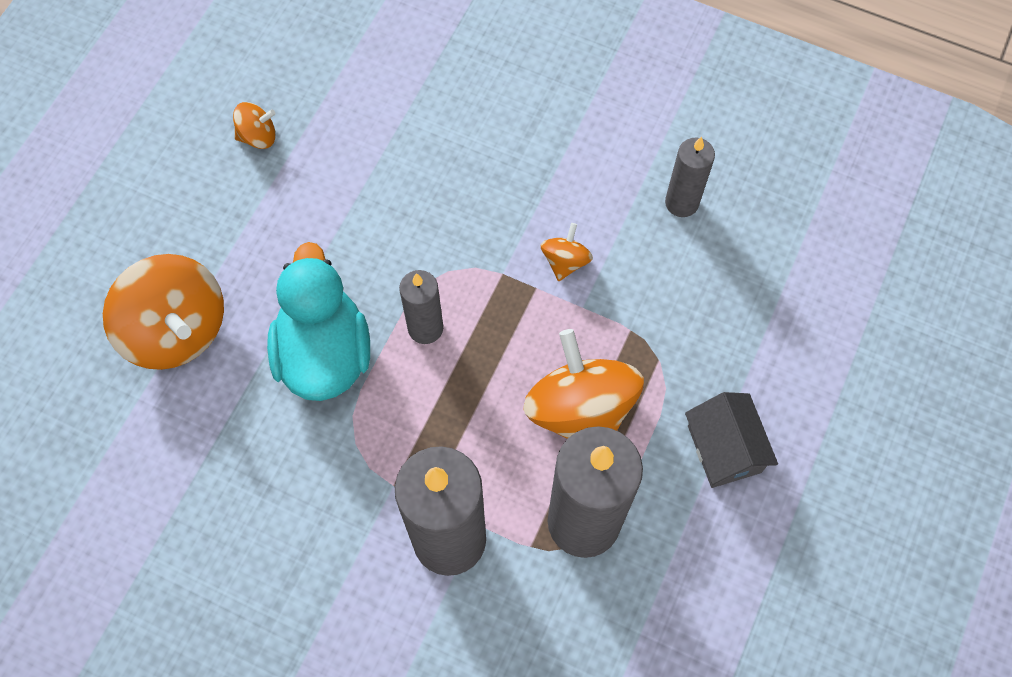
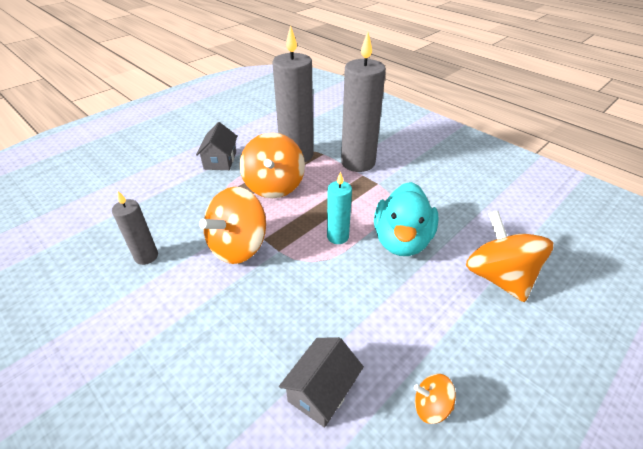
camera: 160 degrees left, 25 degrees down
grey candle [399,270,443,344] -> turquoise candle [327,171,352,244]
orange spinning top [541,223,593,281] -> orange spinning top [199,187,266,264], size x2.14
none -> grey house [279,337,364,428]

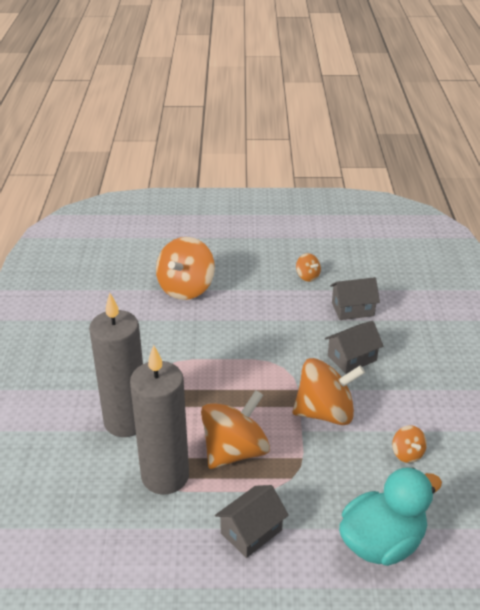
camera: 135 degrees left, 5 degrees down
grey candle [112,191,158,265] -> orange spinning top [392,425,427,463]
turquoise candle [327,171,352,244] -> none
turquoise duck [374,182,438,256] -> turquoise duck moved to [339,467,442,566]
none -> grey house [325,321,383,374]

